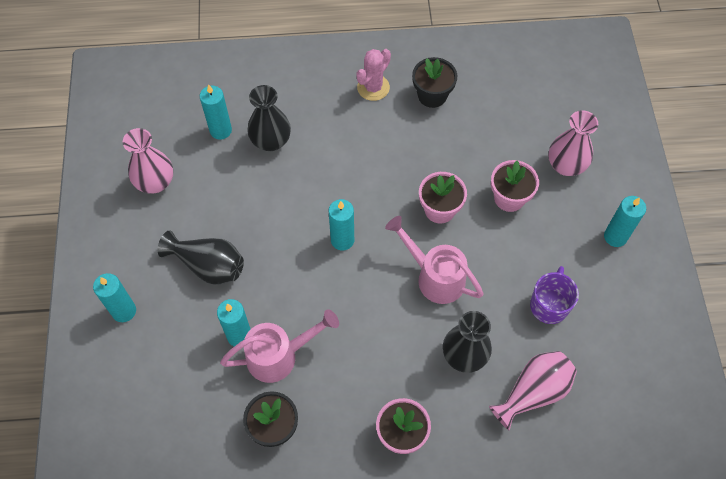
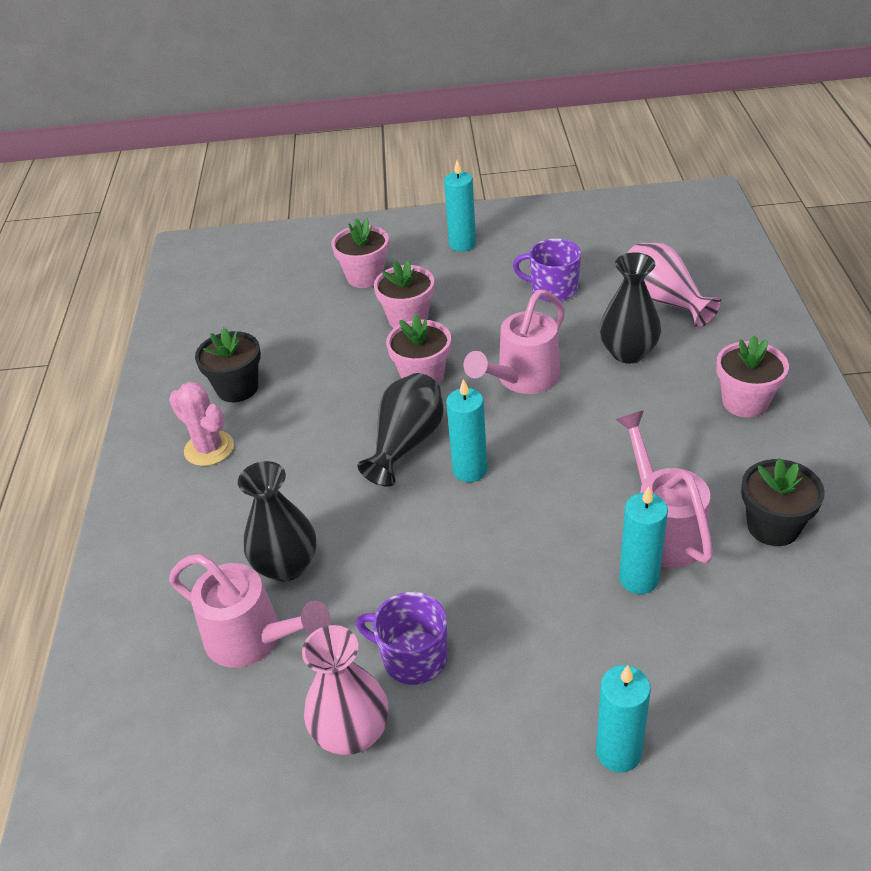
camera: 85 degrees left, 20 degrees down
black vase [158,231,244,285] -> black vase moved to [358,373,444,487]
turquoise candle [200,84,232,140] -> pink watering can [169,554,331,668]
pink vase [548,110,598,176] -> pink flower pot [331,218,389,288]
none -> purple mug [356,592,447,685]

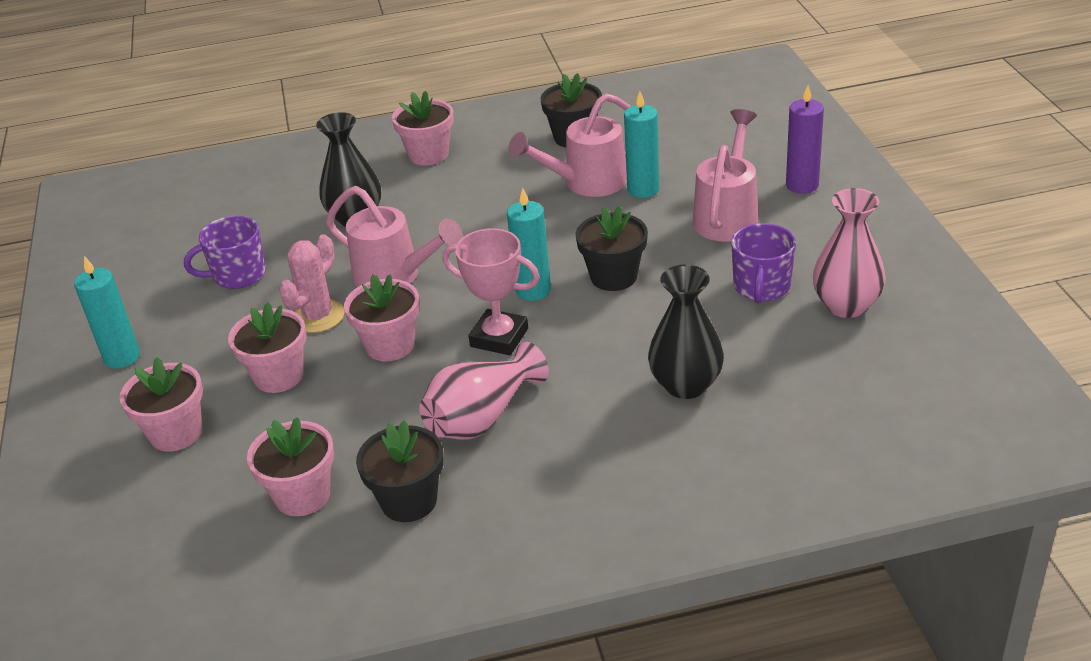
camera: 100 degrees left, 5 degrees down
pink cactus [169,381,234,466] -> pink cactus moved to [279,234,345,333]
pink watering can [169,554,331,668] -> pink watering can moved to [693,109,758,242]
black vase [358,373,444,487] -> pink trophy [442,228,540,355]
purple mug [513,238,581,302] -> purple mug turned 60 degrees clockwise [184,216,266,289]
turquoise candle [596,665,651,773] -> purple candle [786,85,824,194]
pink vase [627,243,722,328] -> pink vase moved to [419,342,549,440]
none -> pink flower pot [247,417,334,516]
none -> black flower pot [576,206,648,291]

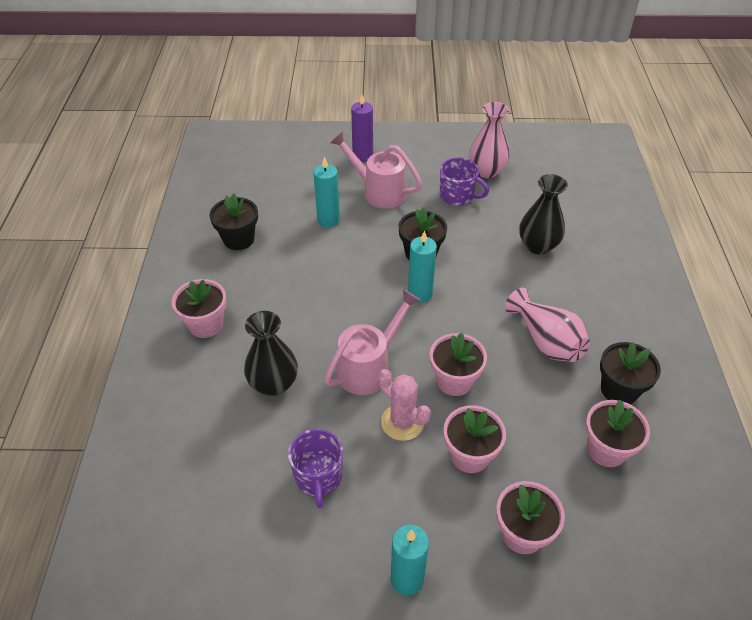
camera: 80 degrees left, 10 degrees up
pink trophy [442,228,540,355] -> none
pink watering can [508,93,631,197] -> none

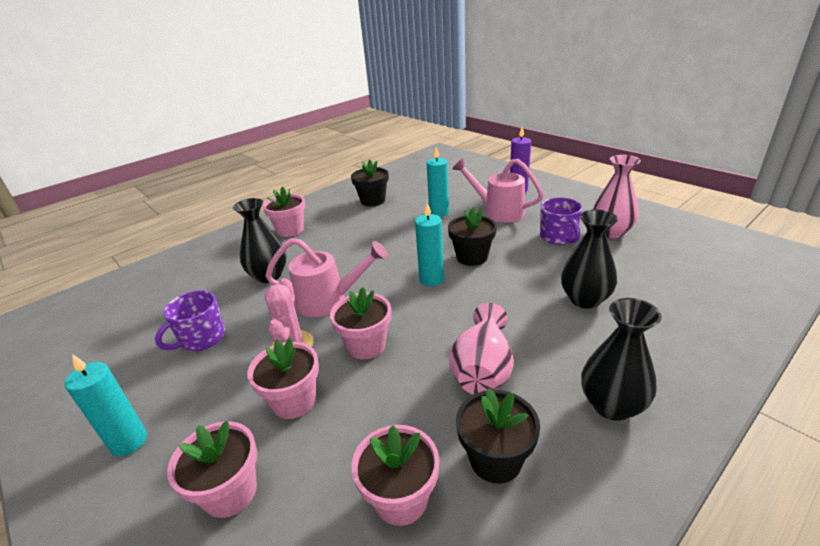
camera: 50 degrees right, 15 degrees down
pink watering can [330,131,423,208] -> pink watering can turned 45 degrees counterclockwise [452,158,544,223]
none -> black vase [581,298,662,421]

